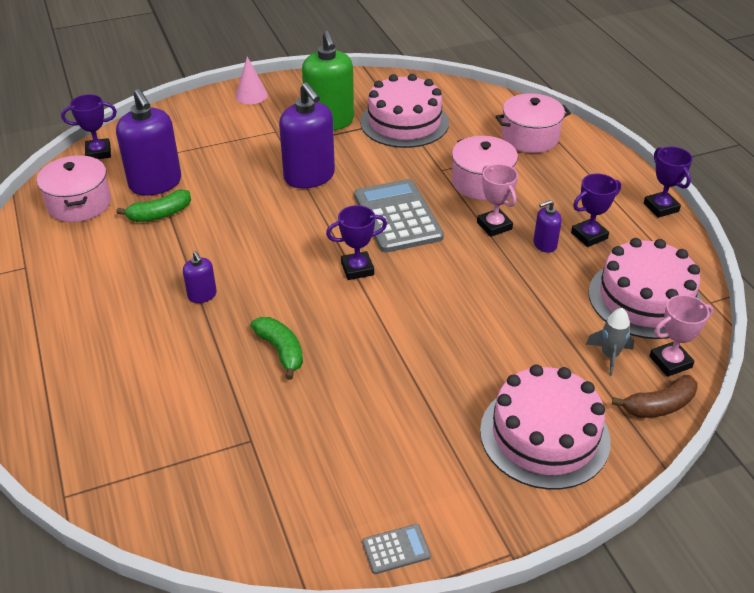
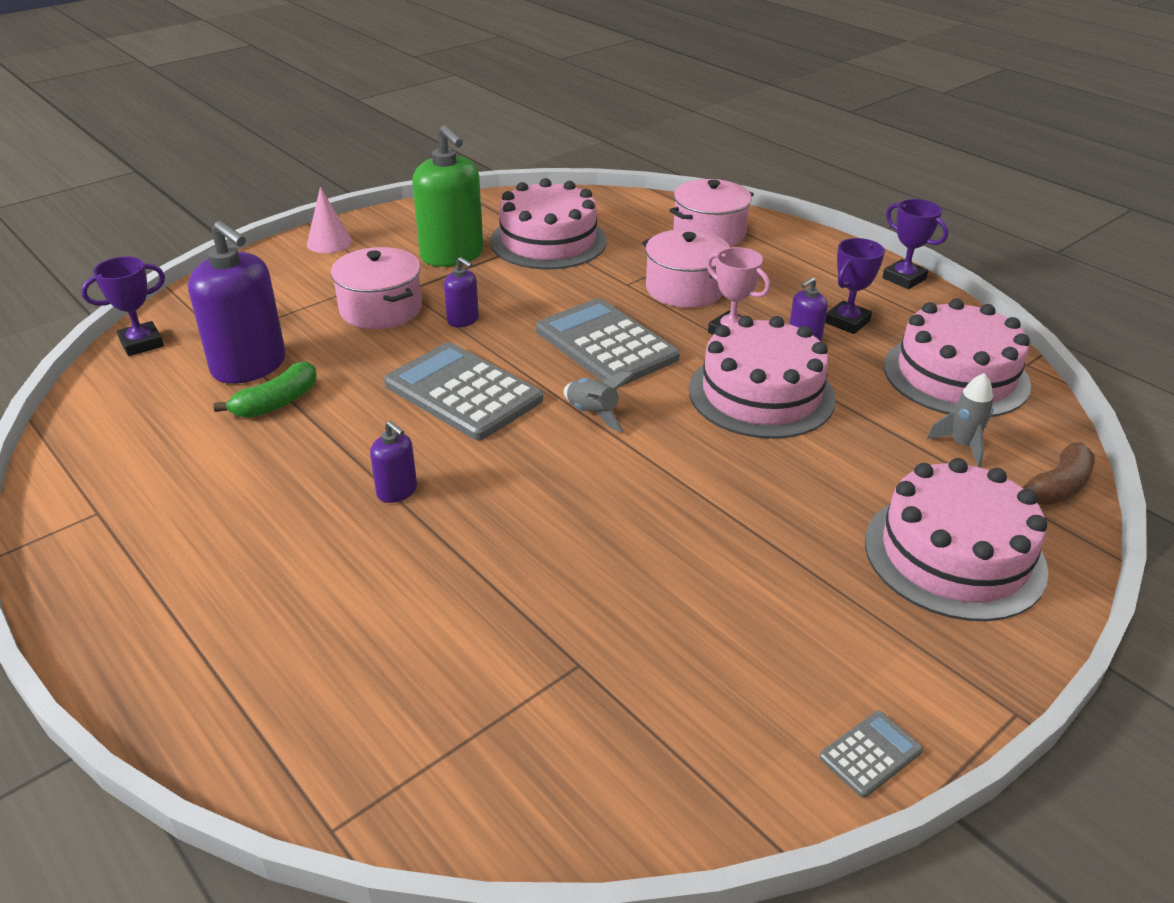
camera: 20 degrees left, 5 degrees down
pink pot [37,155,111,222] -> pink pot moved to [331,247,422,329]
green banana [250,317,303,380] -> none
purple soap dispenser [279,82,335,188] -> purple soap dispenser [444,257,479,328], size x0.48
purple trophy [326,205,387,280] -> grey rocket [564,372,635,432]
pink trophy [649,295,713,377] -> none
none -> grey calculator [384,342,543,440]
none -> pink cake [689,316,836,439]

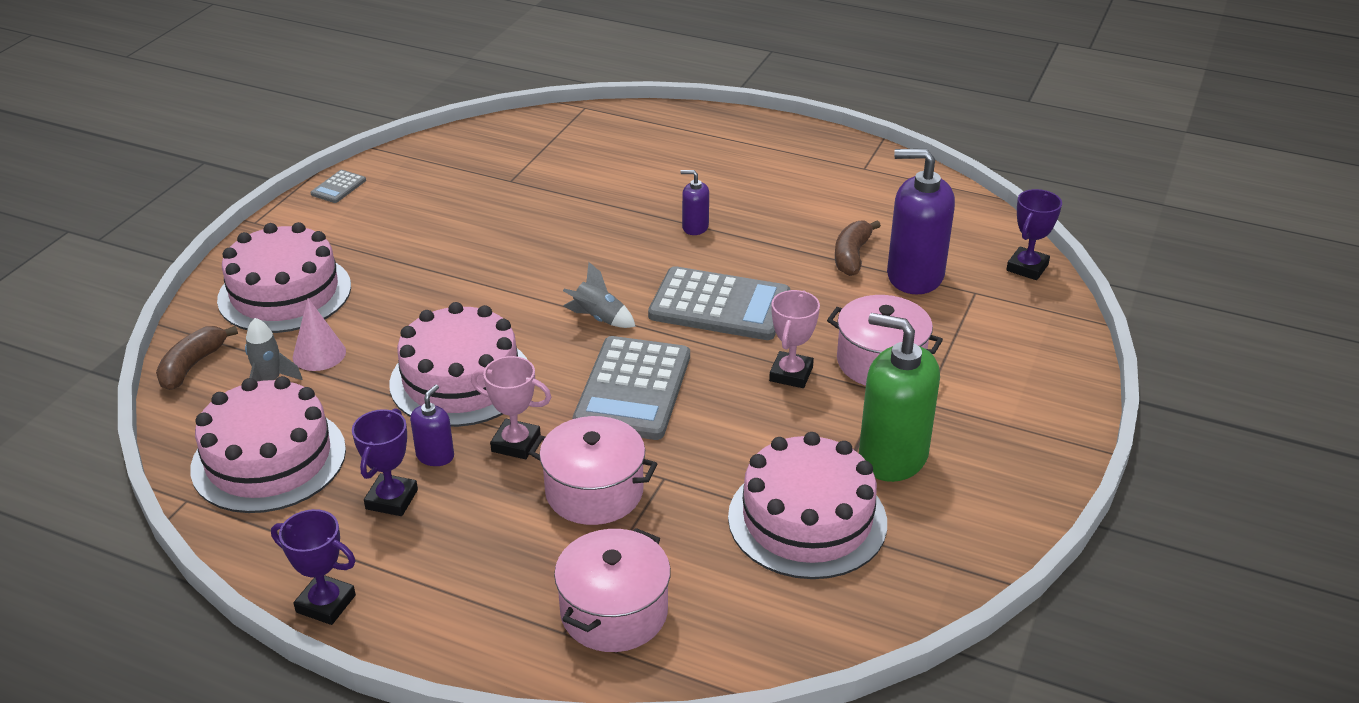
camera: 155 degrees right, 0 degrees up
green banana [213,361,317,418] -> brown banana [835,220,881,276]
pink cone [307,187,352,253] -> pink cone moved to [293,298,346,371]
purple soap dispenser [444,257,479,328] -> pink trophy [769,290,820,388]
grey calculator [536,298,680,387] -> grey calculator turned 75 degrees clockwise [573,336,690,440]

